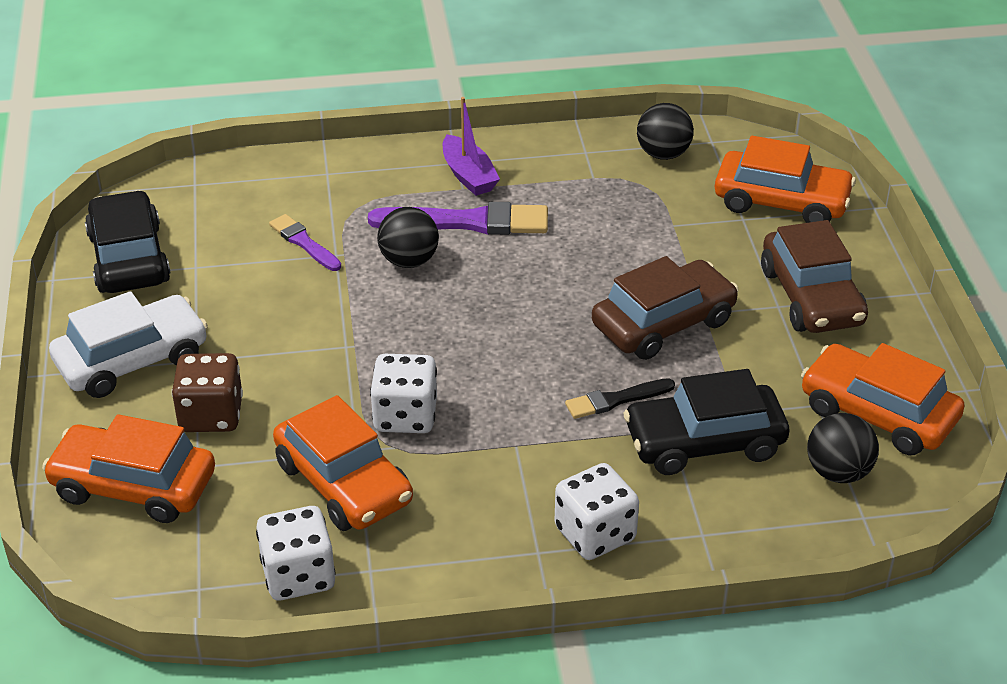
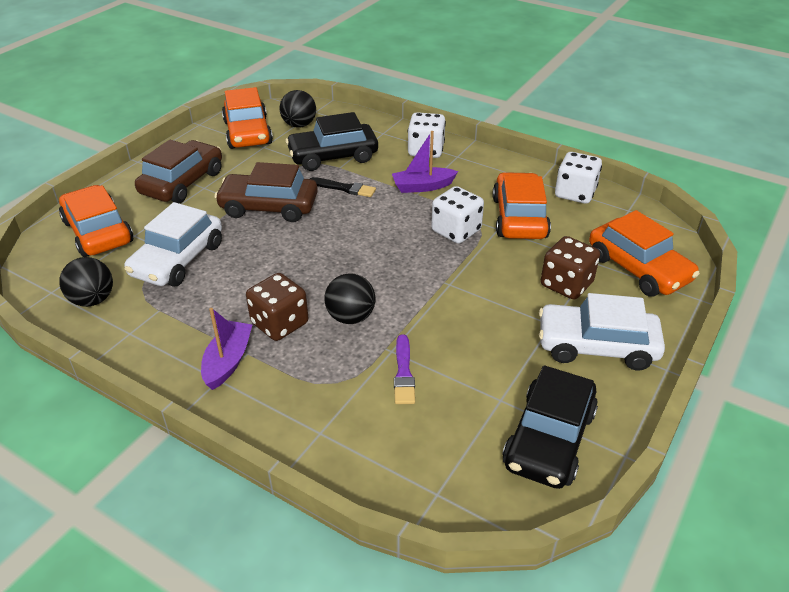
camera: 140 degrees left, 0 degrees up
purple brush [368,202,548,235] -> brown dice [246,273,308,341]
black car [623,369,789,475] -> black car turned 135 degrees clockwise [285,112,378,171]
none -> white car [124,202,222,287]
none -> purple boat [392,131,458,193]

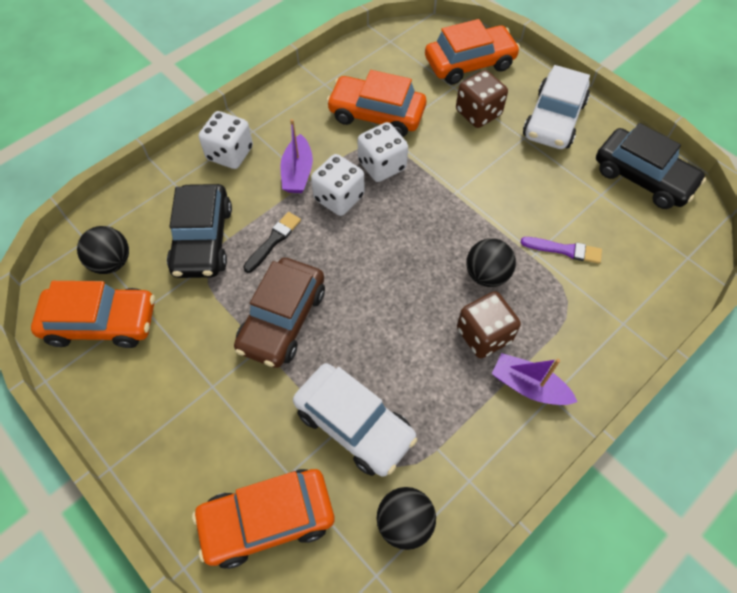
camera: 75 degrees left, 20 degrees up
brown car [135,140,222,203] -> none
white dice [555,152,602,204] -> white dice moved to [311,154,364,216]

